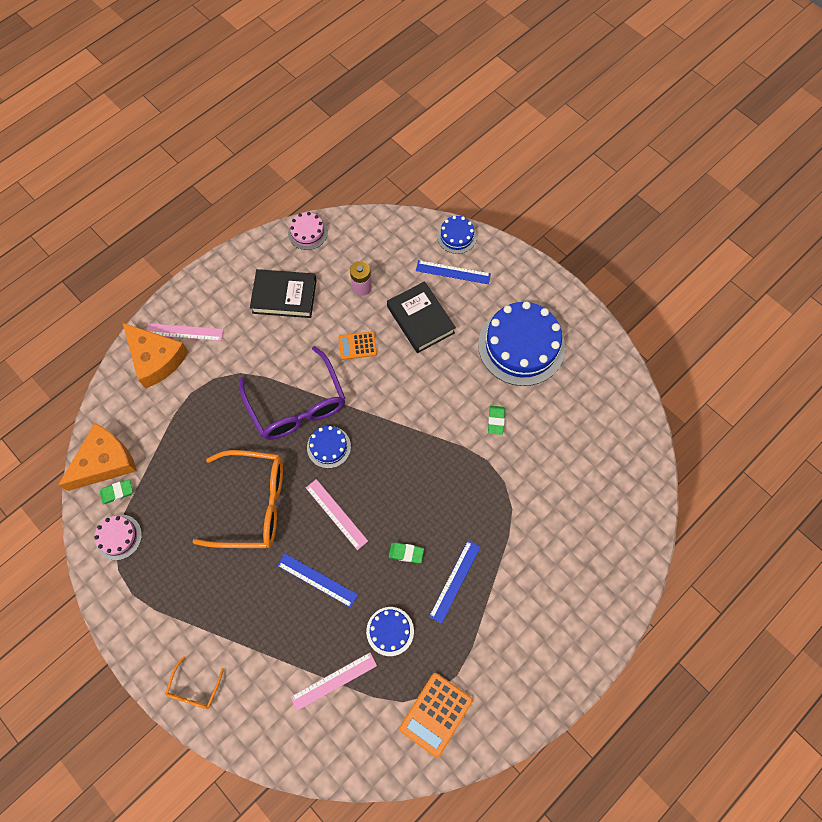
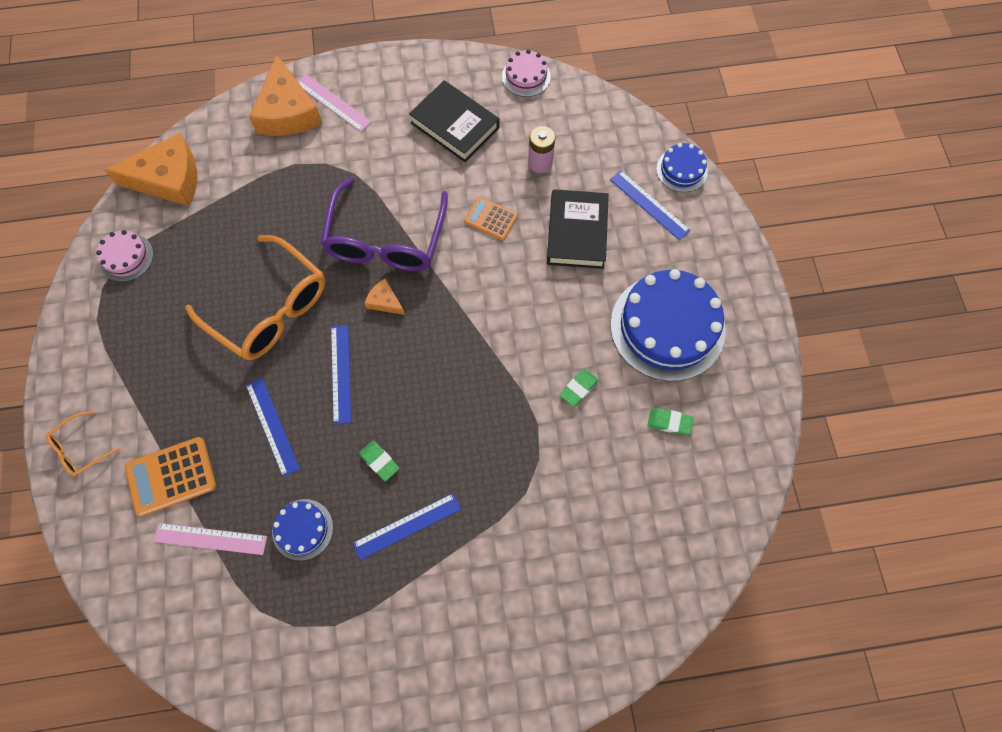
camera: 35 degrees right, 0 degrees up
green eraser [100,479,133,505] -> green eraser moved to [648,408,694,435]
pink ruler [306,479,368,550] -> blue ruler [331,325,351,424]
blue cake [307,426,351,468] -> orange cheese [365,279,405,315]
orange calculator [399,673,473,757] -> orange calculator moved to [125,437,216,517]

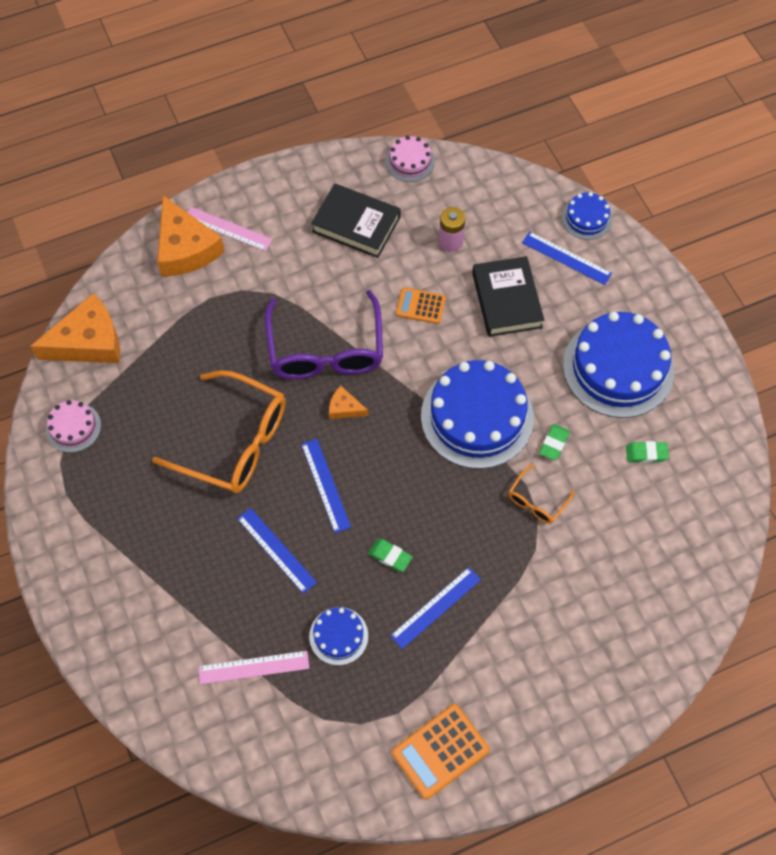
camera: 15 degrees left, 5 degrees down
orange glasses [46,411,120,477] -> orange glasses moved to [508,465,574,524]
orange calculator [125,437,216,517] -> orange calculator moved to [392,704,490,799]
none -> blue cake [421,360,534,469]

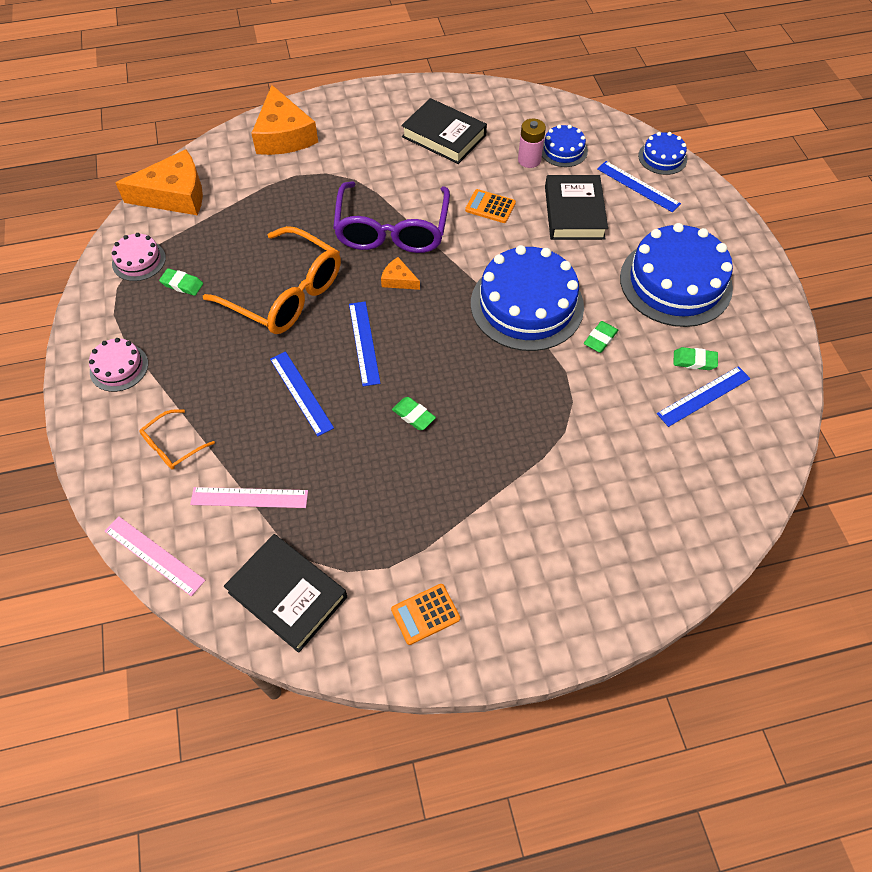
camera: 10 degrees right, 5 degrees down
pink ruler [187,207,273,251] -> pink ruler moved to [105,517,205,596]
blue cake [309,607,368,665] -> blue cake moved to [542,125,588,167]
pink cake [386,136,435,182] -> pink cake moved to [89,338,148,392]
blue ruler [390,567,481,649] -> blue ruler moved to [657,366,751,427]
orange calculator [392,704,490,799] -> orange calculator [391,584,460,645], size x0.64
orange glasses [508,465,574,524] -> orange glasses moved to [140,409,215,470]
none -> green eraser [159,268,203,296]
none -> black book [224,534,347,653]

